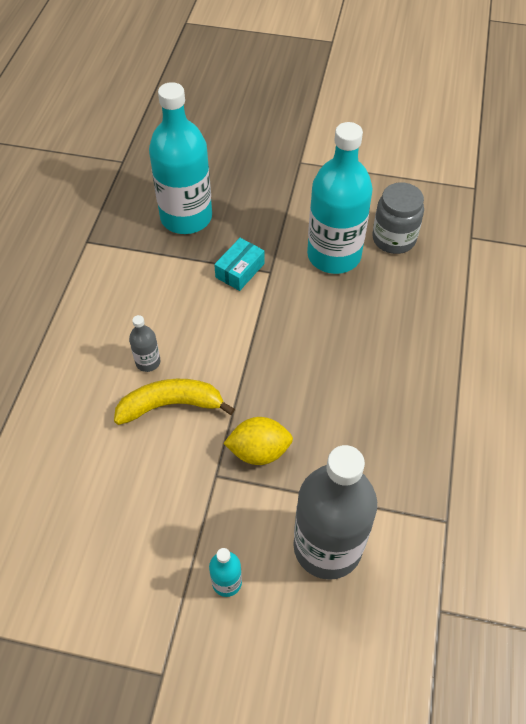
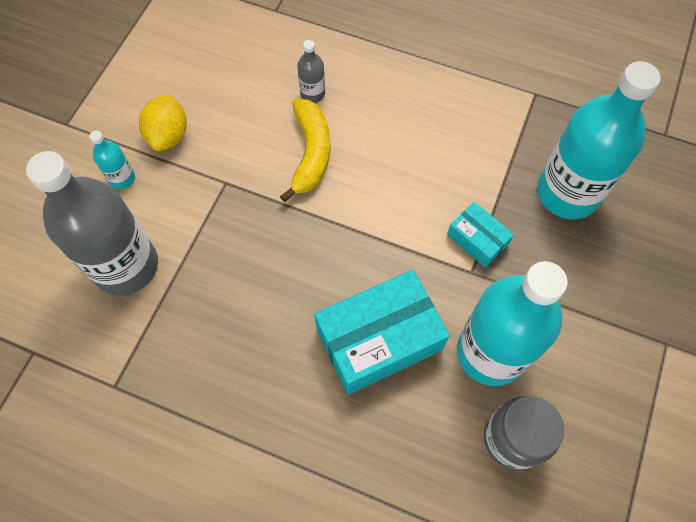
camera: 100 degrees right, 10 degrees up
grey bottle [129,315,161,372] -> grey bottle moved to [297,40,325,103]
yellow lemon [223,417,293,465] -> yellow lemon moved to [139,94,187,151]
none -> turquoise box [314,270,450,395]

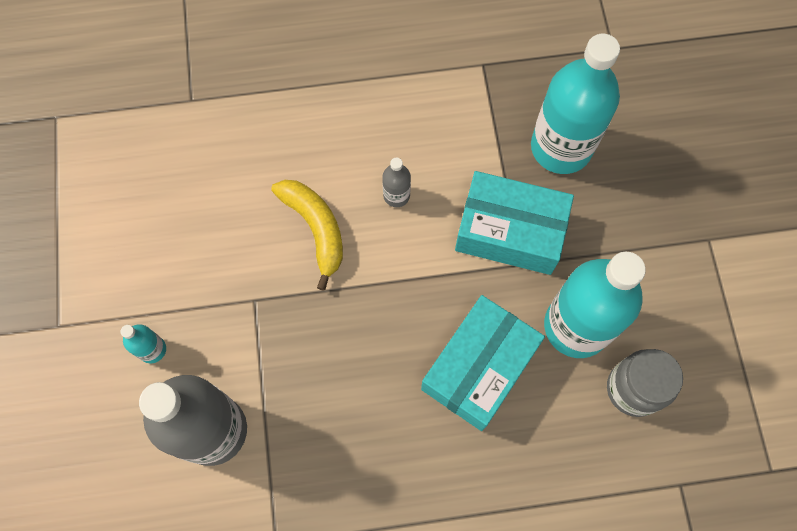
camera: 30 degrees left, 5 degrees up
yellow lemon [139,94,187,151] -> none
grey bottle [297,40,325,103] -> grey bottle moved to [382,157,411,207]
turquoise box [447,202,514,268] -> turquoise box [455,171,574,275], size x1.94

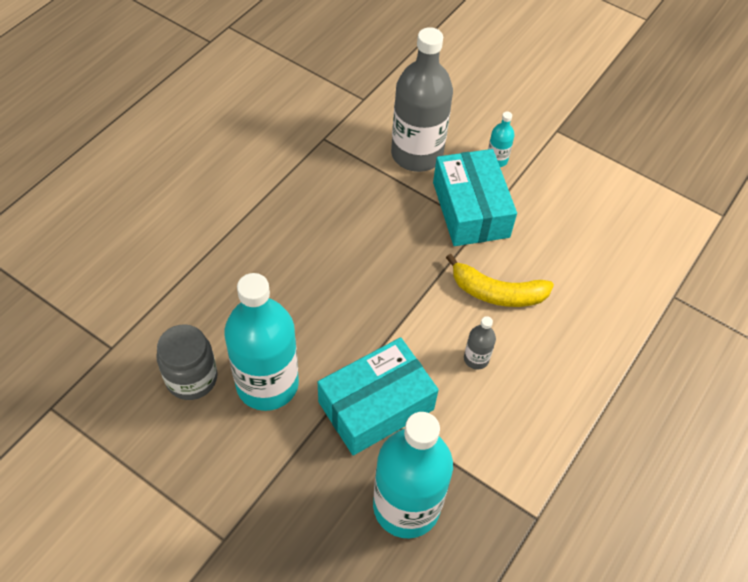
camera: 130 degrees right, 15 degrees down
turquoise box [421,295,545,431] -> turquoise box moved to [433,149,517,246]

